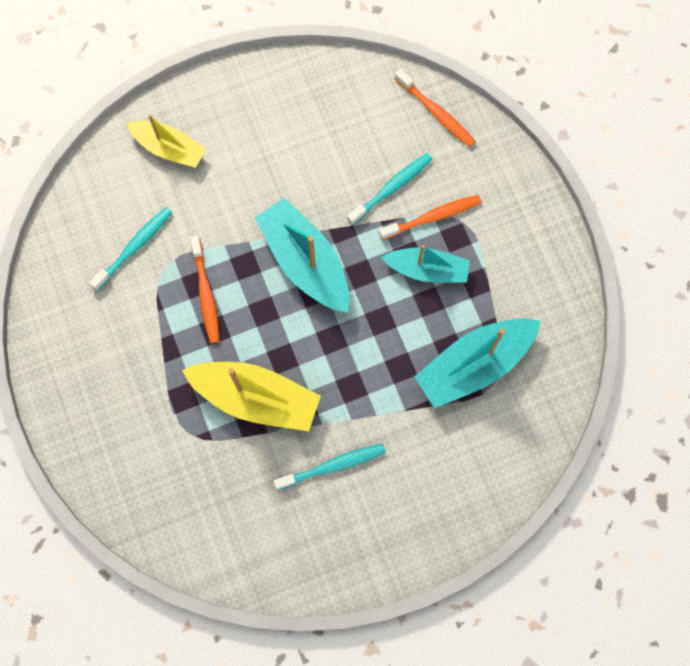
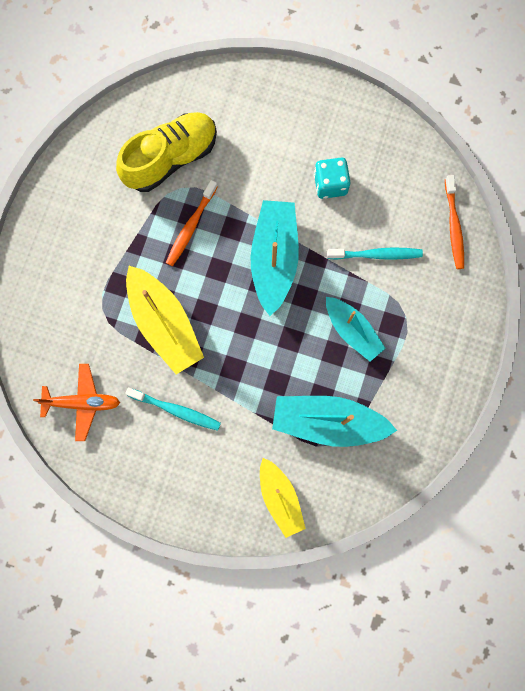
camera: 40 degrees right, 5 degrees up
turquoise toothbrush [89,207,173,291] -> yellow shoe [116,112,217,192]
yellow boat [126,114,206,168] -> yellow boat moved to [260,458,306,538]
orange toothbrush [379,195,482,240] -> none
none -> orange plane [33,364,120,441]
none -> turquoise dice [314,157,350,199]

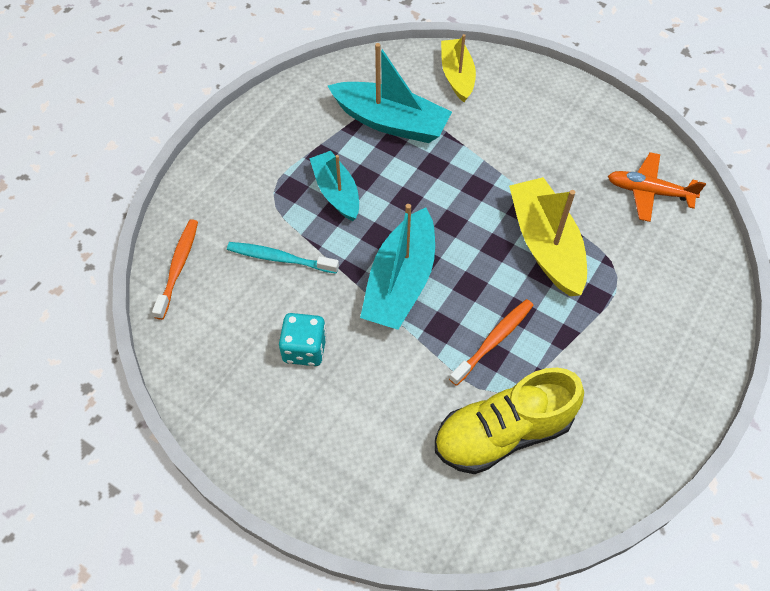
camera: 165 degrees left, 20 degrees down
turquoise toothbrush [125,388,221,431] -> none

